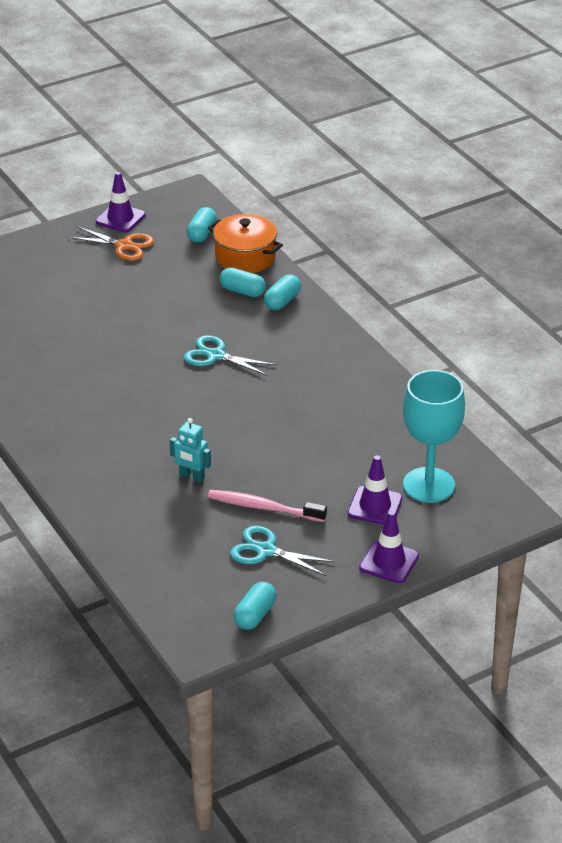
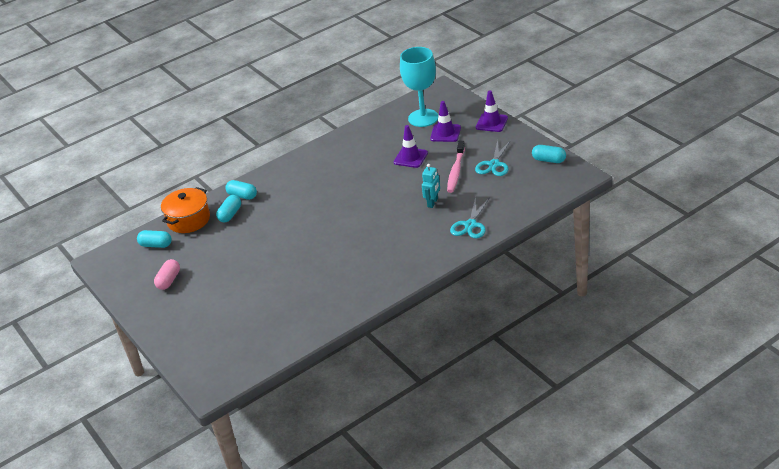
camera: 90 degrees left, 0 degrees up
orange scissors [68,226,154,261] -> pink capsule [154,259,180,290]
purple traffic cone [96,172,146,232] -> purple traffic cone moved to [394,125,428,168]
turquoise scissors [184,335,277,376] -> turquoise scissors moved to [450,197,490,238]

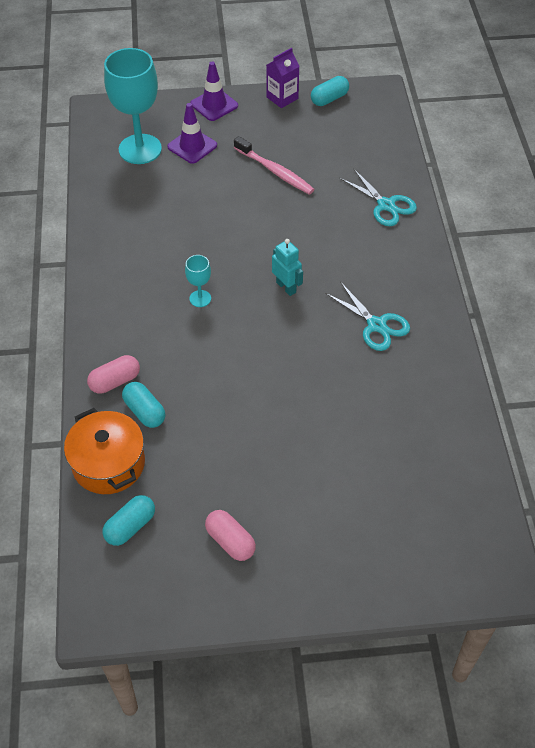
camera: 65 degrees left, 15 degrees up
turquoise capsule [225,180,257,200] -> pink capsule [87,355,140,394]
purple traffic cone [394,125,428,168] -> none
turquoise robot [422,164,440,208] -> turquoise robot moved to [272,239,303,296]
turquoise scissors [475,140,511,176] -> turquoise scissors moved to [325,283,410,351]
none -> turquoise goblet [185,255,211,307]
none -> purple carton [266,48,300,108]

